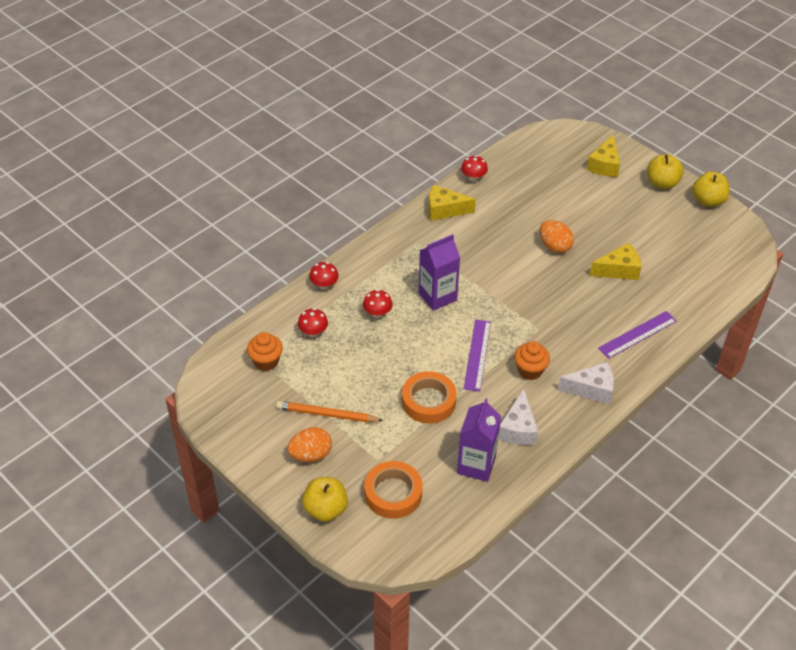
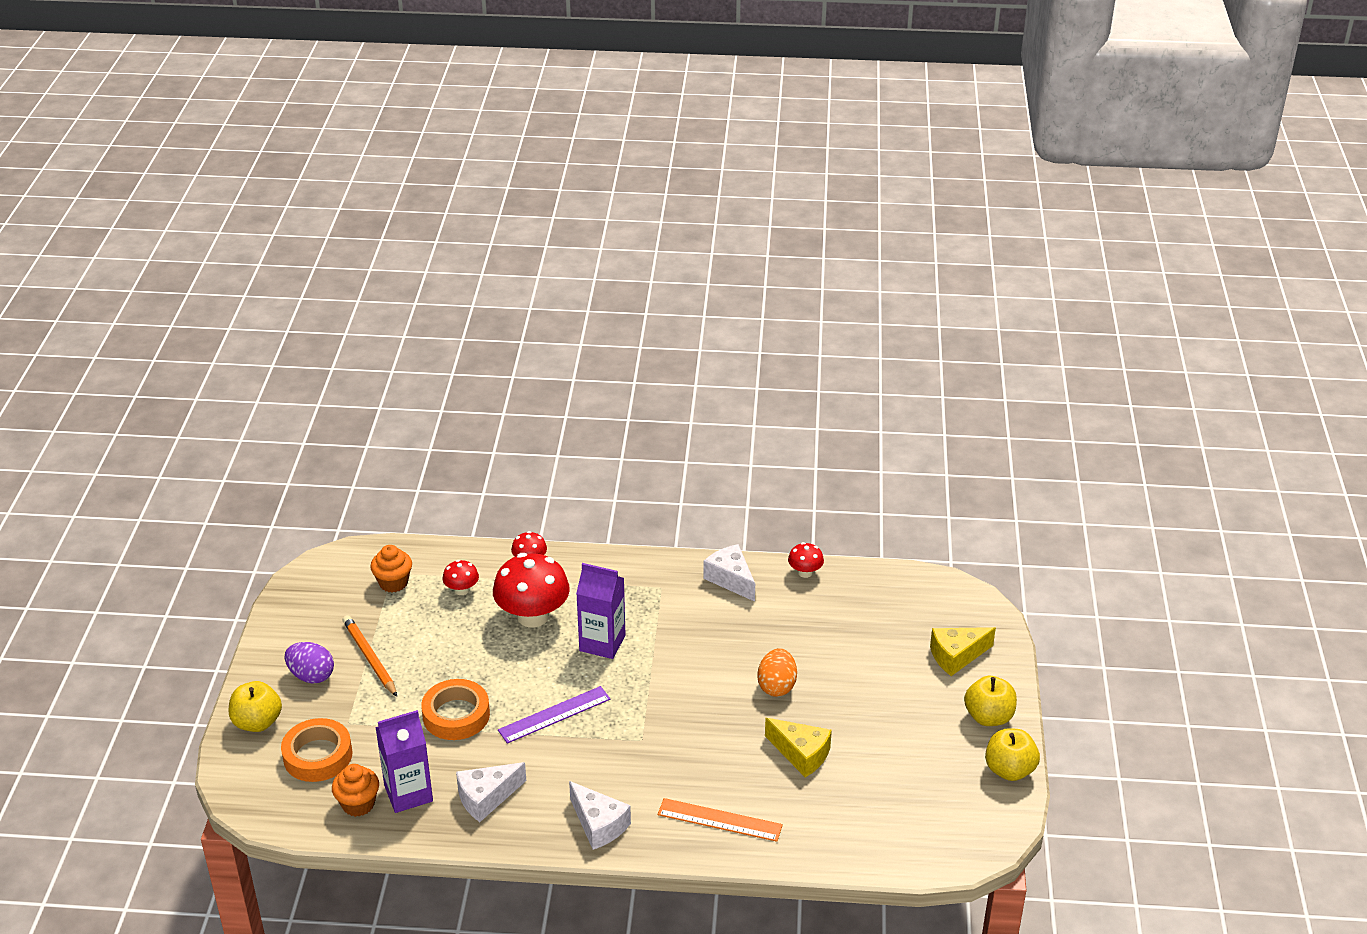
camera: 50 degrees right, 10 degrees down
orange egg [287,427,332,462] -> purple egg [285,642,334,684]
red mushroom [363,289,393,318] -> red mushroom [493,553,570,628], size x2.07
yellow cheese [429,185,476,221] -> white cheese [703,544,755,602]
orange cupcake [514,341,550,380] -> orange cupcake moved to [332,764,379,817]
purple ruler [598,311,677,359] -> orange ruler [658,798,783,842]

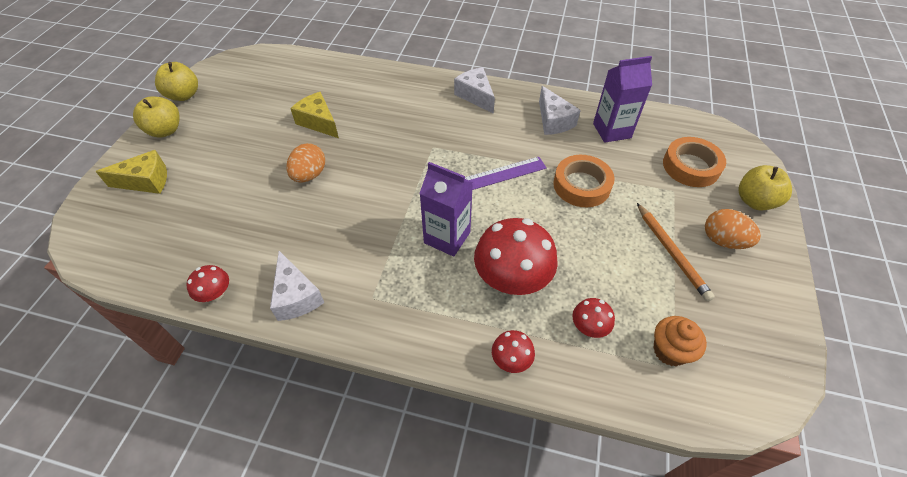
camera: 170 degrees left, 15 degrees up
purple egg [285,642,334,684] -> orange egg [705,209,761,249]
orange cupcake [332,764,379,817] -> none
white cheese [456,762,526,822] -> white cheese turned 90 degrees clockwise [539,86,581,135]
orange ruler [658,798,783,842] -> none

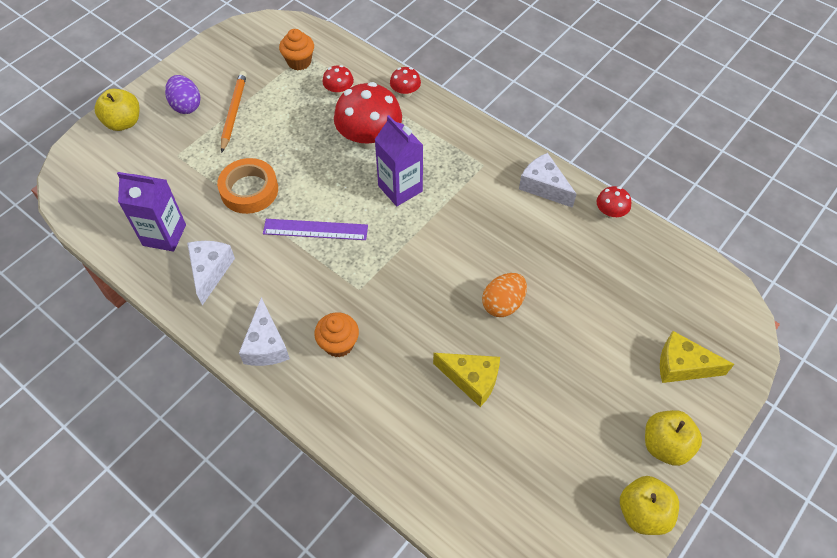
camera: 155 degrees left, 5 degrees up
white cheese [270,251,324,321] -> white cheese turned 45 degrees counterclockwise [519,153,577,208]
yellow cheese [290,92,339,138] -> yellow cheese turned 45 degrees counterclockwise [433,353,500,407]
orange tape [663,137,726,187] -> none
orange egg [705,209,761,249] -> purple egg [165,75,200,114]
none -> orange cupcake [314,312,359,358]

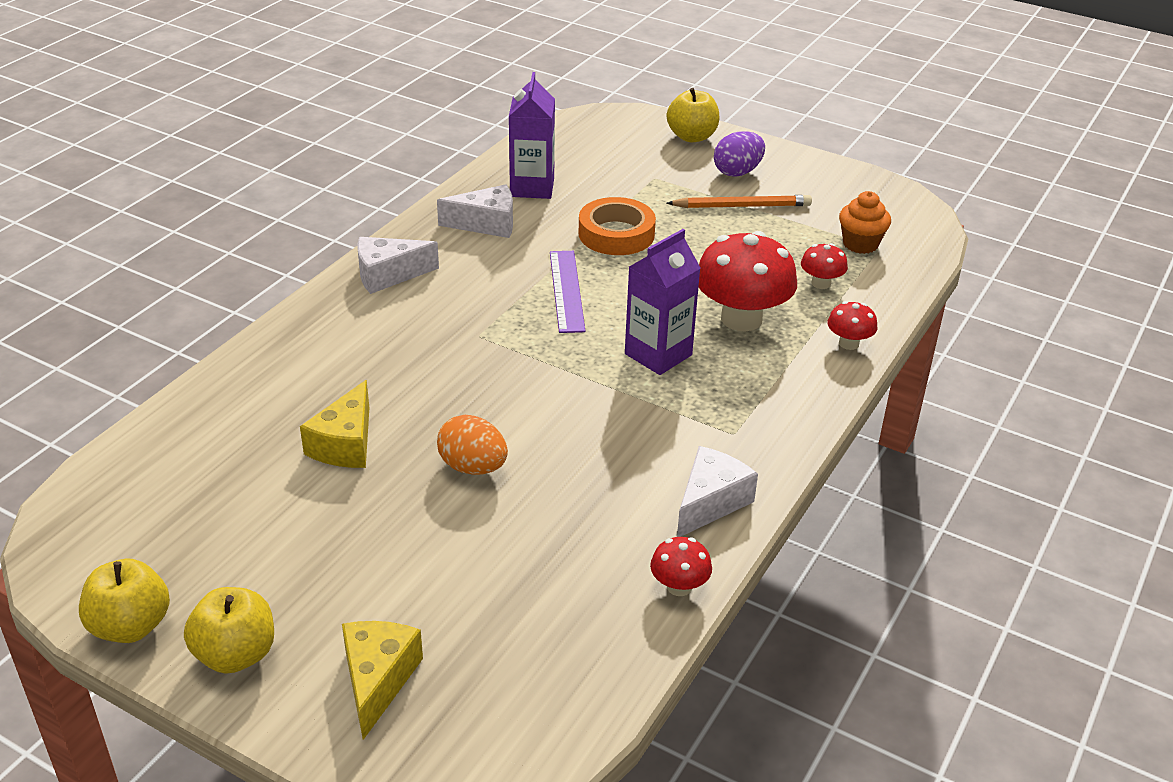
camera: 80 degrees right, 20 degrees down
orange cupcake [314,312,359,358] -> none

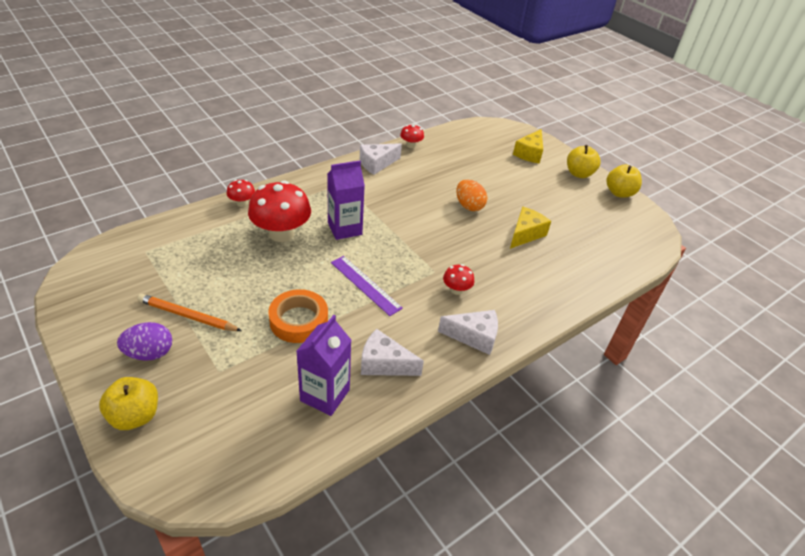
camera: 160 degrees left, 5 degrees up
purple ruler [550,251,585,333] -> purple ruler turned 60 degrees counterclockwise [331,256,403,316]
red mushroom [801,243,848,289] -> red mushroom moved to [443,264,474,295]
orange cupcake [839,191,891,254] -> none

